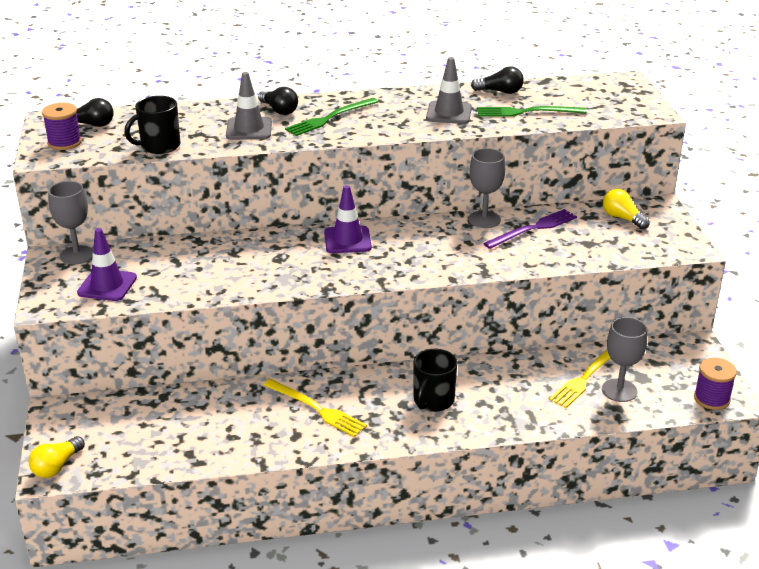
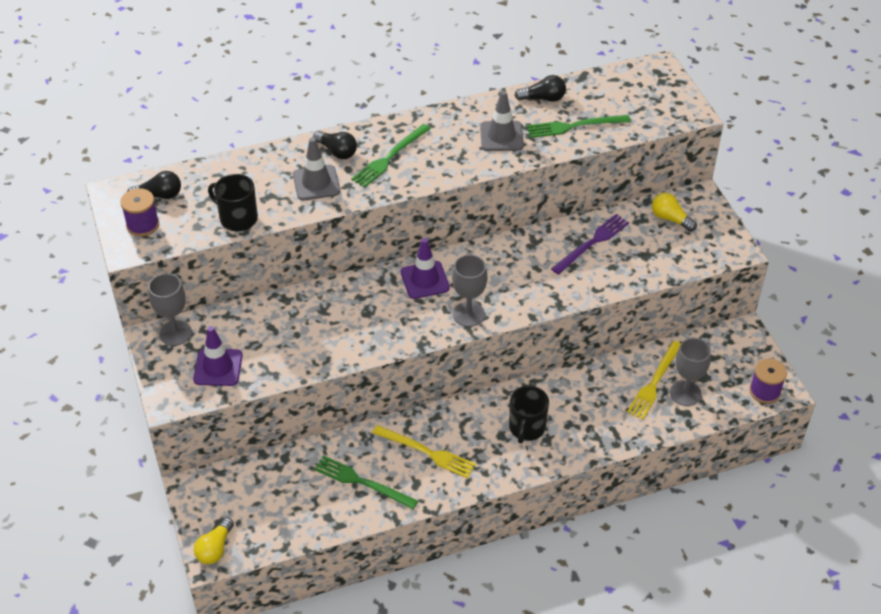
camera: 10 degrees left, 15 degrees up
black mug [124,96,181,154] -> black mug turned 75 degrees clockwise [208,174,258,231]
grey goblet [468,148,505,228] -> grey goblet moved to [452,255,487,327]
none -> green fork [314,456,418,509]

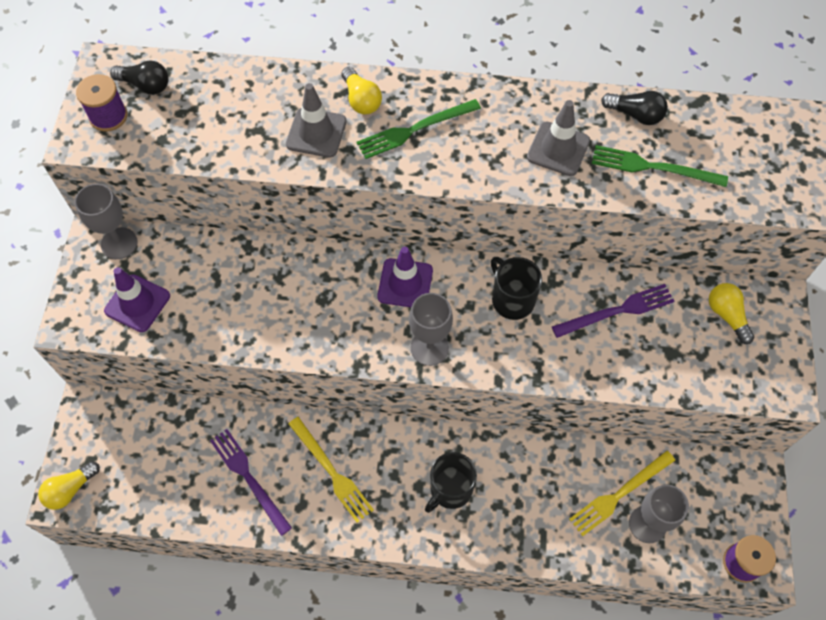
camera: 25 degrees right, 15 degrees up
black mug [208,174,258,231] -> black mug moved to [491,257,542,320]
black light bulb [313,131,357,159] -> yellow light bulb [342,67,382,114]
green fork [314,456,418,509] -> purple fork [210,429,292,536]

